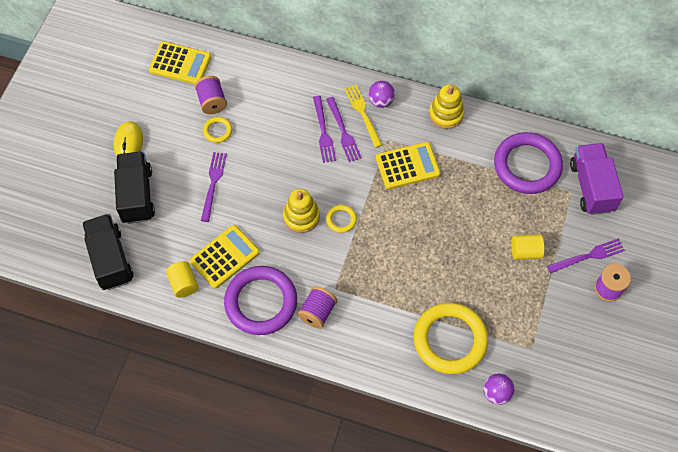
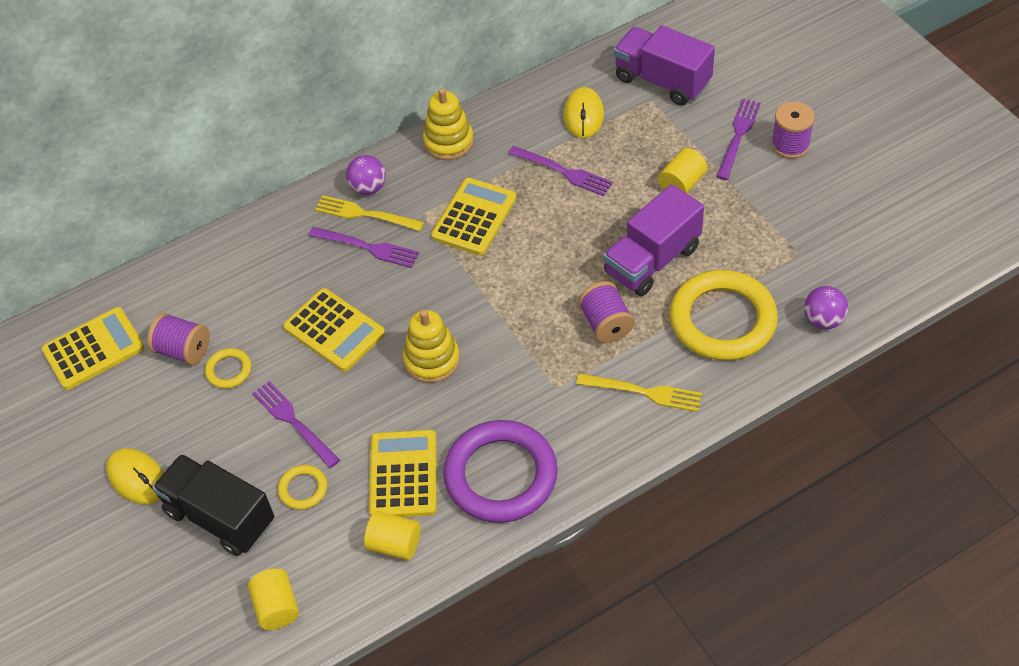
camera: 45 degrees left, 10 degrees down
black truck [82,214,133,290] -> yellow cylinder [248,569,299,630]
purple spool [297,286,337,329] -> purple spool moved to [578,281,635,343]
purple fork [313,96,336,163] -> purple fork moved to [508,146,613,196]
yellow ring [326,205,357,233] -> yellow ring moved to [278,465,327,510]
purple ring [494,132,563,194] -> yellow mouse [563,87,604,138]
none -> yellow calculator [283,288,385,372]
none -> yellow fork [576,373,702,412]
none -> purple truck [603,184,704,296]

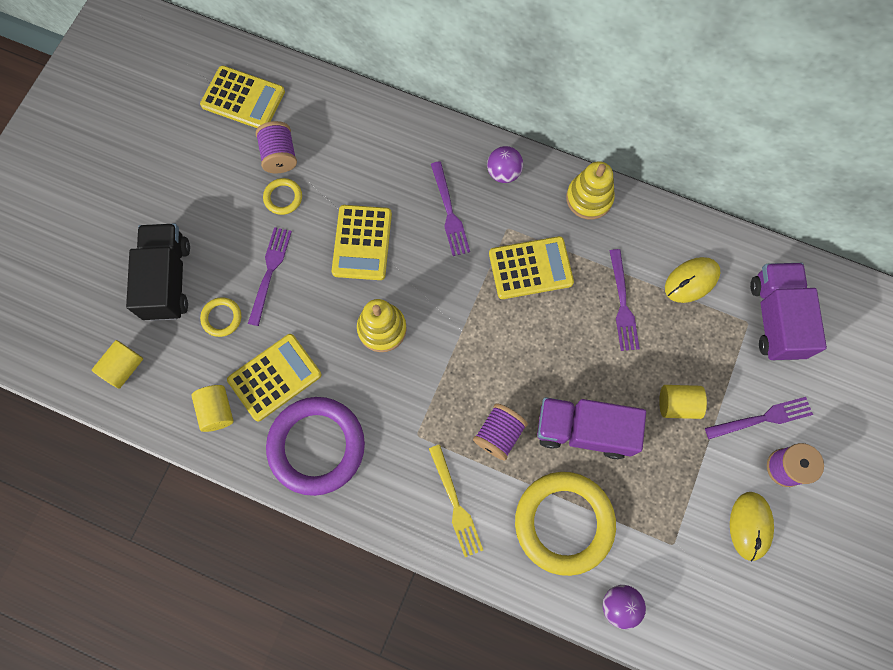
camera: 50 degrees right, 20 degrees up
yellow mouse [106,448,164,504] -> yellow mouse moved to [730,492,774,561]
yellow fork [315,195,424,231] -> none

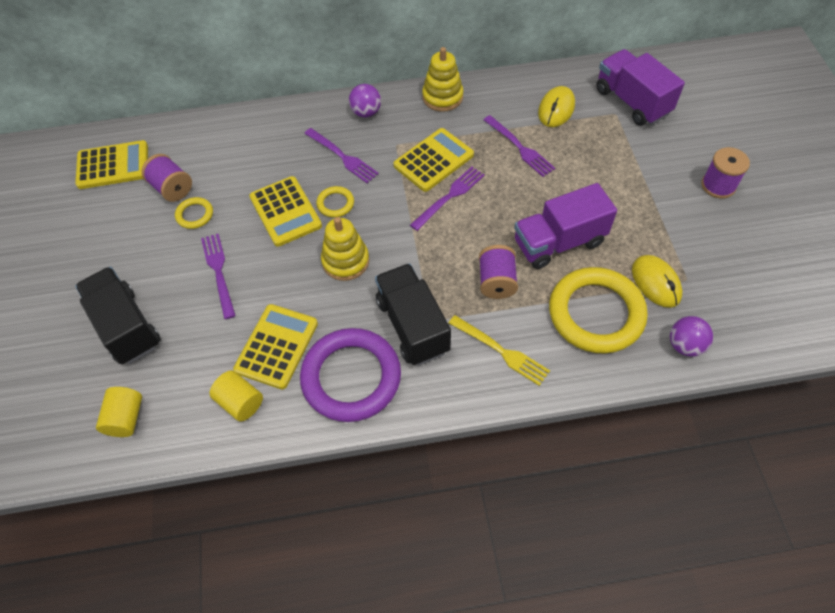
camera: 30 degrees left, 15 degrees down
yellow ring [200,297,241,337] -> yellow ring moved to [316,186,354,218]
yellow cylinder [659,385,707,419] -> none
purple fork [705,397,813,439] -> purple fork moved to [410,167,485,231]
yellow mouse [730,492,774,561] -> yellow mouse moved to [632,255,682,308]
none -> black truck [375,263,451,365]

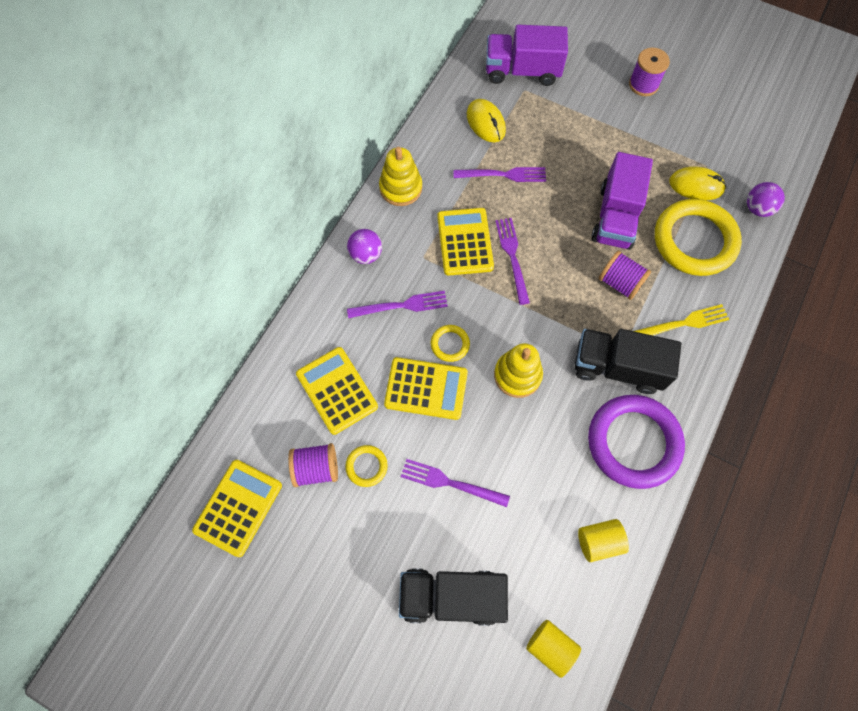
camera: 55 degrees left, 10 degrees up
yellow calculator [233,304,318,389] -> yellow calculator moved to [296,347,378,435]

